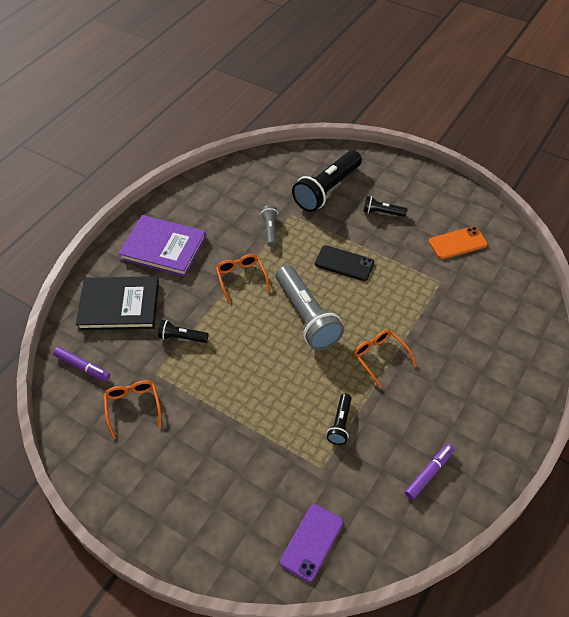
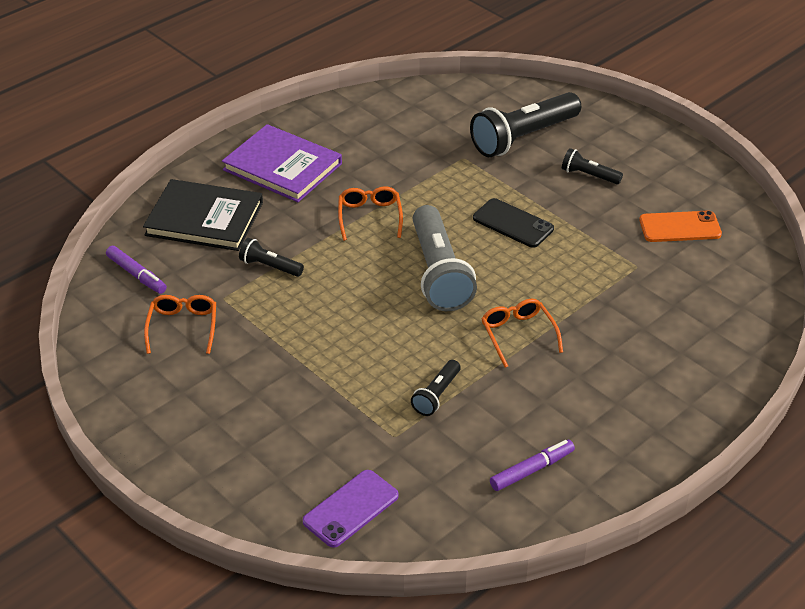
camera: 15 degrees right, 10 degrees down
grey flashlight [261,205,278,247] -> none

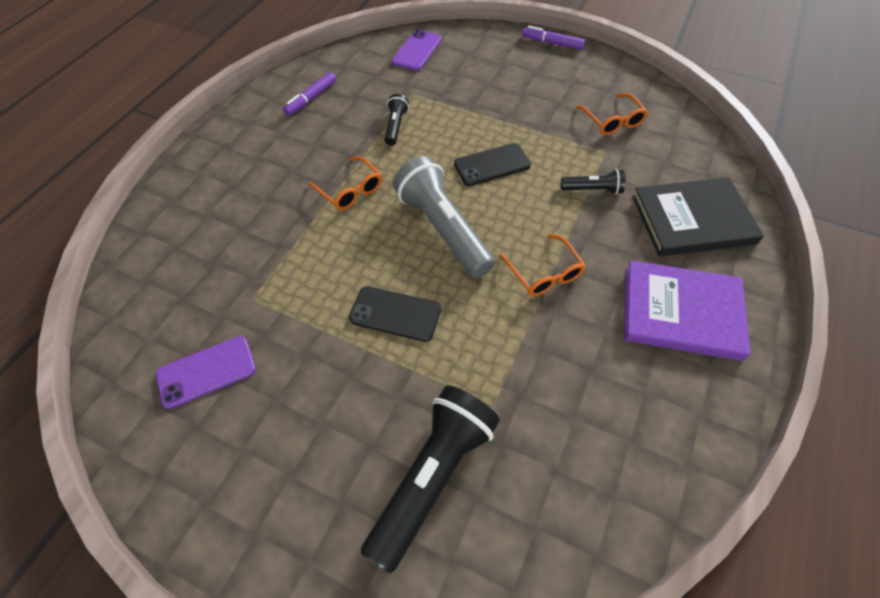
camera: 160 degrees right, 15 degrees up
purple marker [106,246,167,294] -> purple marker moved to [522,26,585,50]
black flashlight [562,148,623,184] -> none
orange phone [639,210,722,242] -> purple phone [156,336,256,409]
none -> black phone [454,143,531,186]

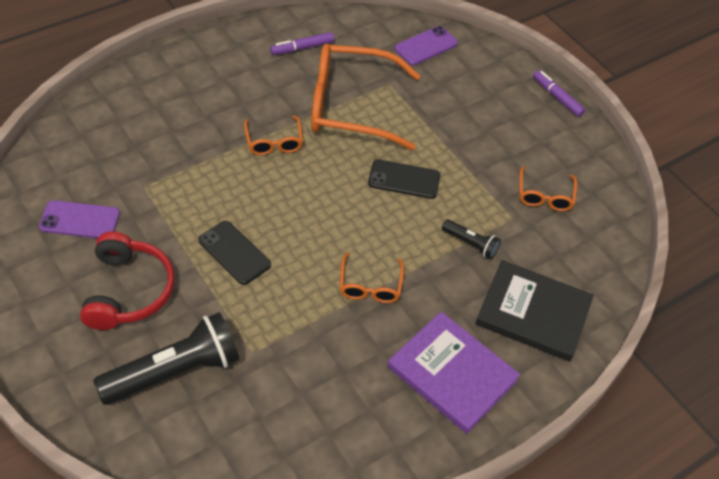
camera: 25 degrees right, 5 degrees down
black flashlight [385,94,409,146] -> orange glasses [311,44,420,150]
grey flashlight [393,156,495,278] -> none
none -> red headphones [80,231,174,330]

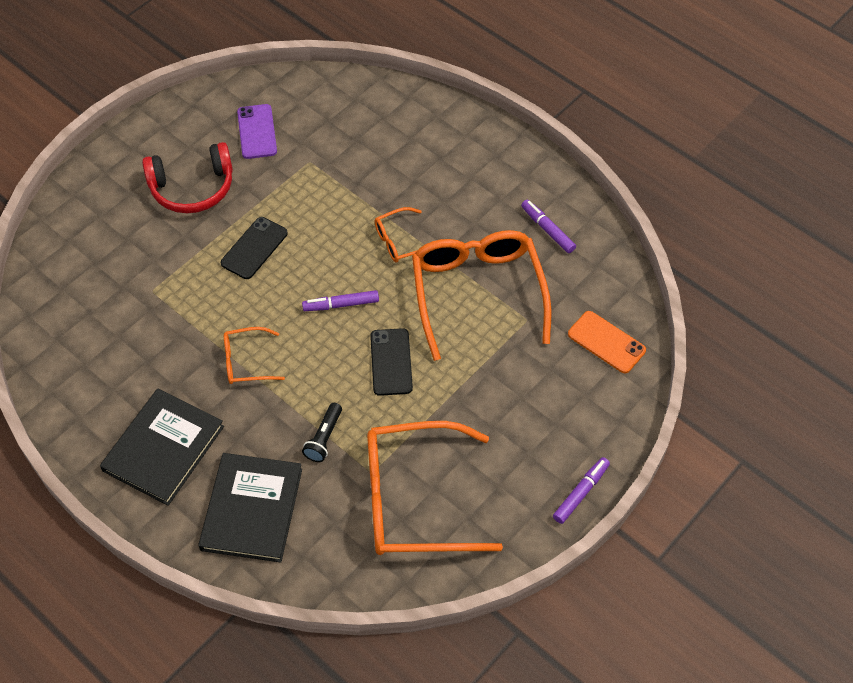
camera: 80 degrees right, 5 degrees up
black flashlight [93,312,239,405] -> none
purple book [387,312,520,434] -> black book [100,389,224,506]
purple phone [394,26,458,65] -> orange phone [568,311,646,373]
orange glasses [520,166,577,211] -> orange glasses [367,421,503,555], size x2.13
none -> purple marker [302,290,379,311]

